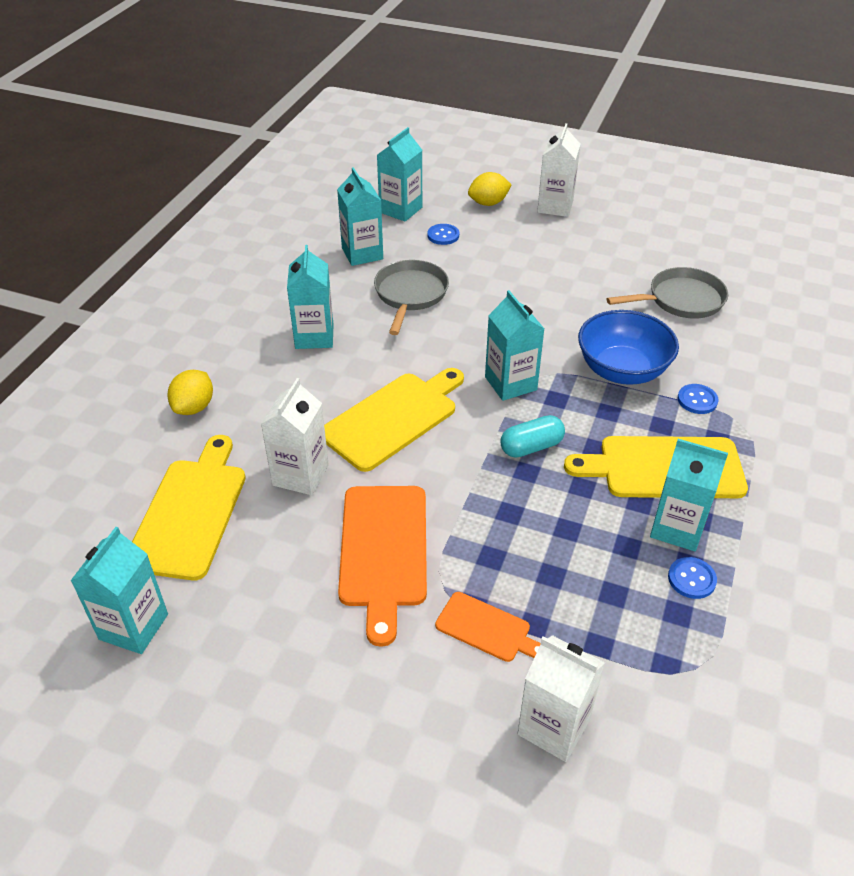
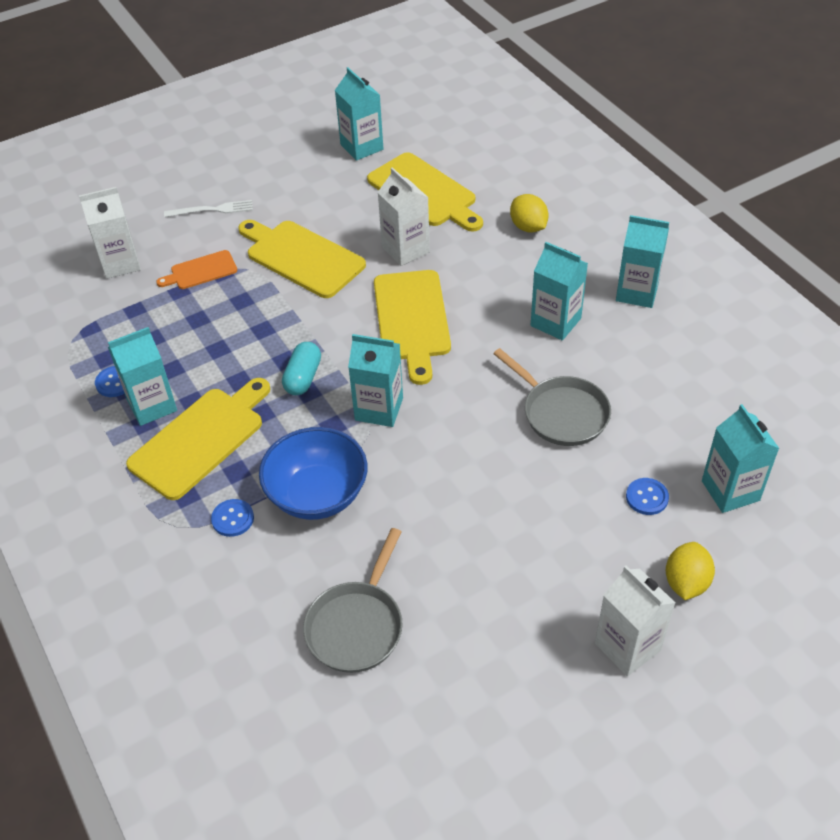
camera: 130 degrees right, 5 degrees up
turquoise carton [337,167,383,266] -> turquoise carton moved to [616,215,669,308]
orange cutting board [338,486,427,647] -> yellow cutting board [238,220,366,298]
none -> white fork [164,200,253,217]

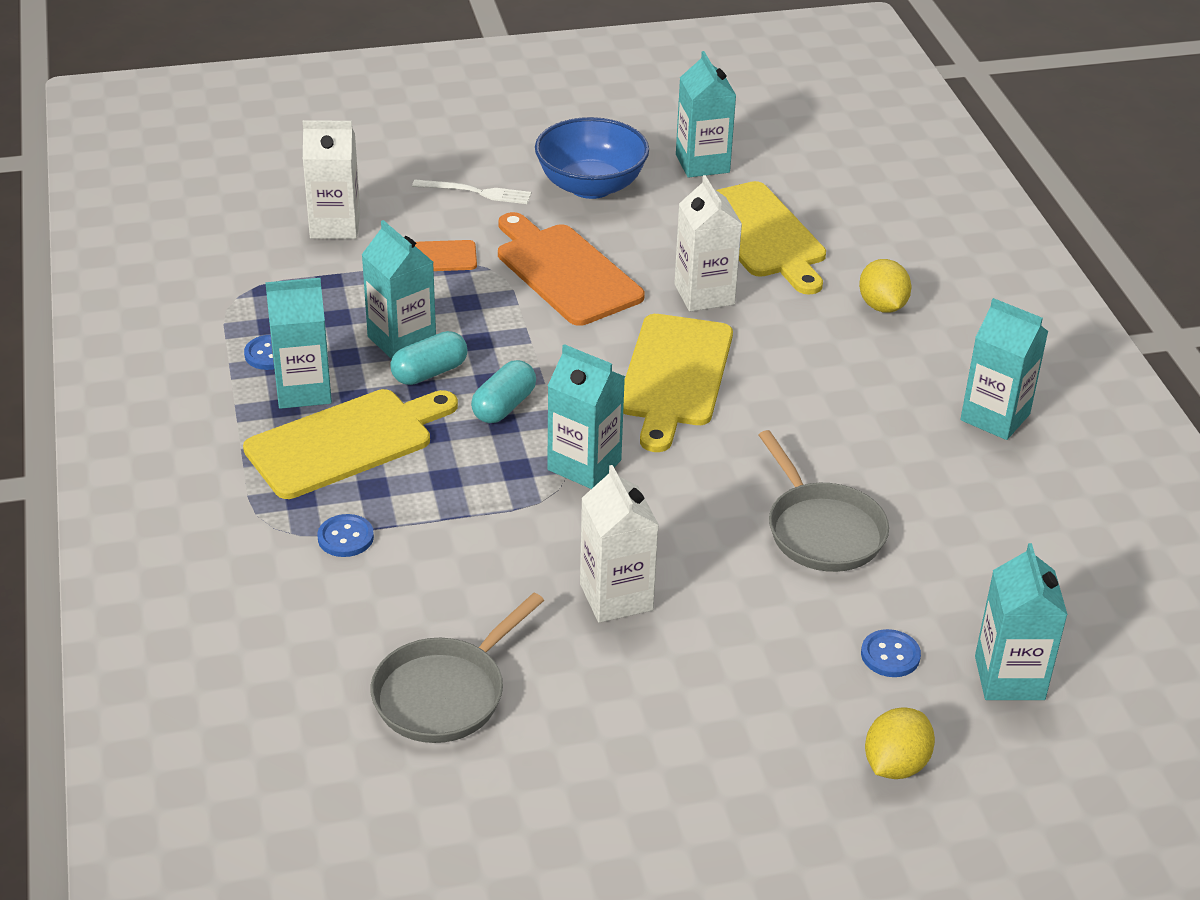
camera: 15 degrees right, 10 degrees down
yellow cutting board [238,220,366,298] -> orange cutting board [498,212,645,326]
blue bowl [259,427,367,520] -> blue bowl moved to [535,117,649,199]
turquoise carton [531,242,588,340] -> turquoise carton moved to [362,220,436,359]
white carton [595,565,675,677] -> white carton moved to [580,465,659,623]
none -> turquoise capsule [390,331,468,385]

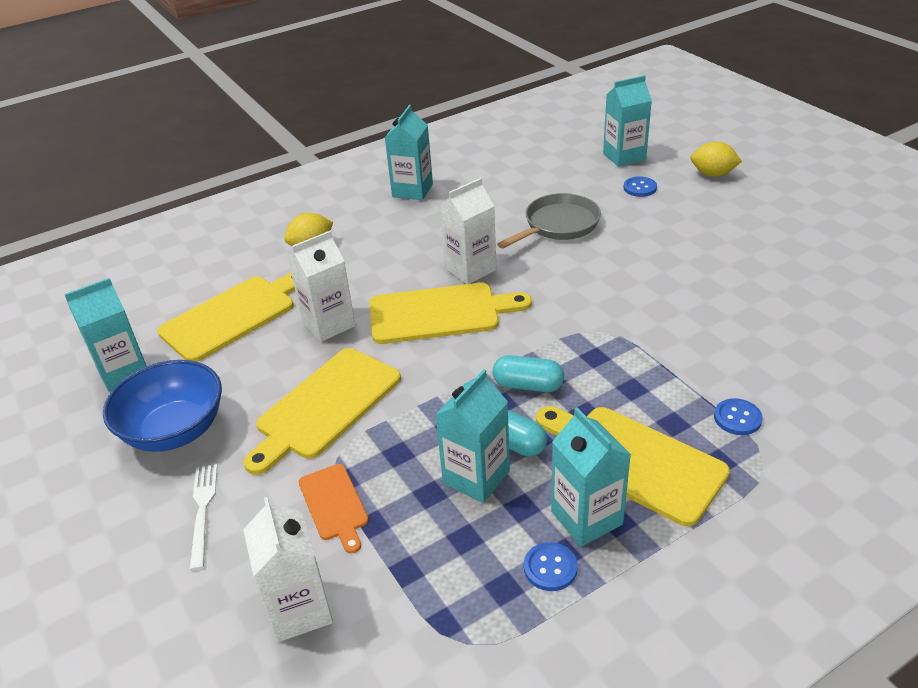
camera: 105 degrees left, 0 degrees up
grey pan [371,593,544,743] -> none
orange cutting board [498,212,645,326] -> yellow cutting board [243,348,401,475]
turquoise carton [547,344,625,489] -> none
white carton [580,465,659,623] -> white carton moved to [439,178,497,284]

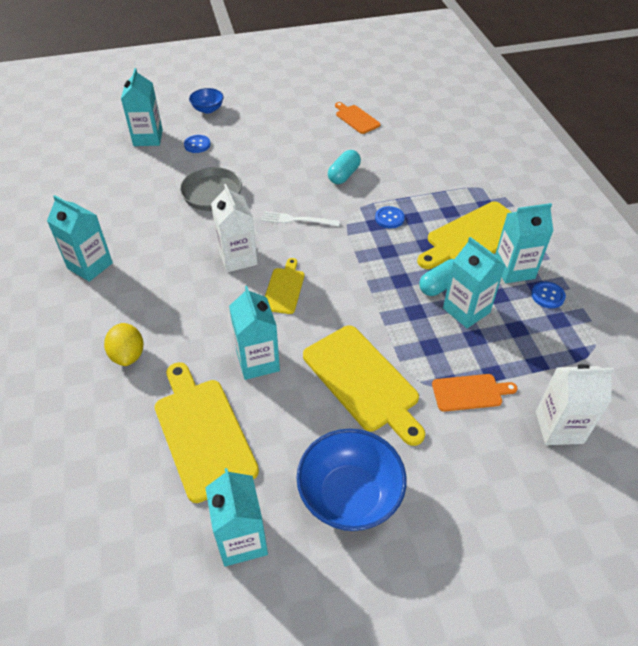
camera: 75 degrees left, 10 degrees up
white fork [189,464,218,570] -> white fork moved to [261,211,340,226]
white carton [288,231,356,342] -> turquoise carton [229,286,280,380]
yellow cutting board [369,283,532,344] -> yellow cutting board [265,258,304,314], size x0.55
turquoise capsule [492,355,564,392] -> turquoise capsule moved to [328,150,361,184]
yellow lemon [691,141,742,177] -> blue bowl [189,88,224,114]
blue button [714,398,763,435] -> blue button moved to [375,206,405,229]
none -> orange cutting board [335,102,381,134]

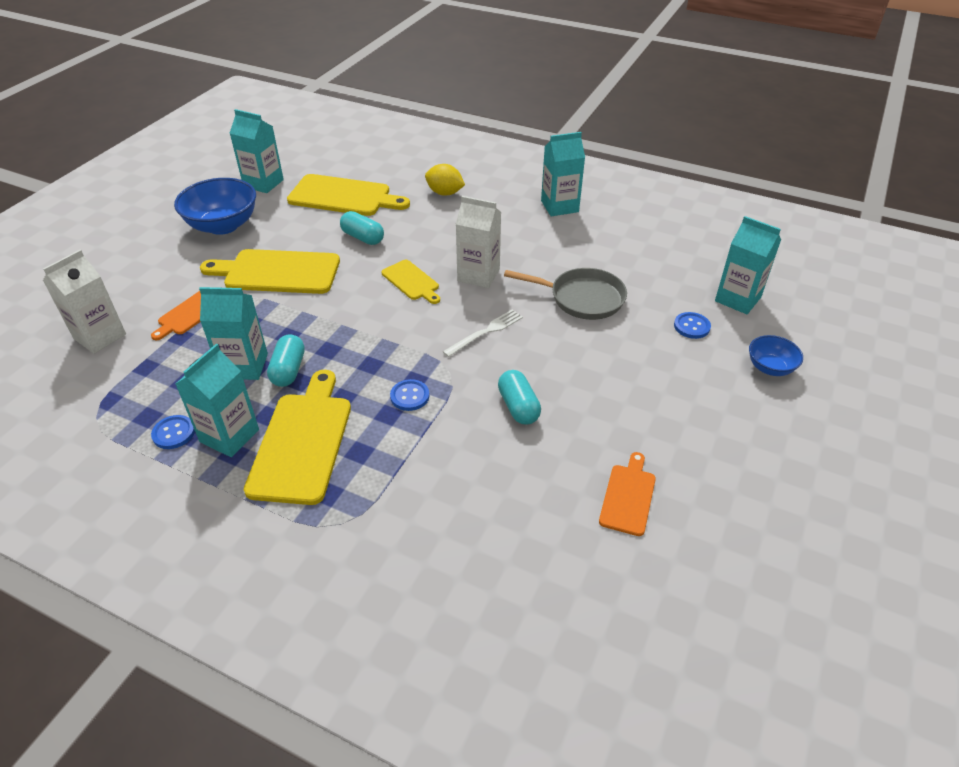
camera: 130 degrees right, 5 degrees down
turquoise carton [229,286,280,380] -> turquoise capsule [340,211,384,245]
orange cutting board [335,102,381,134] -> orange cutting board turned 75 degrees counterclockwise [599,452,656,536]

